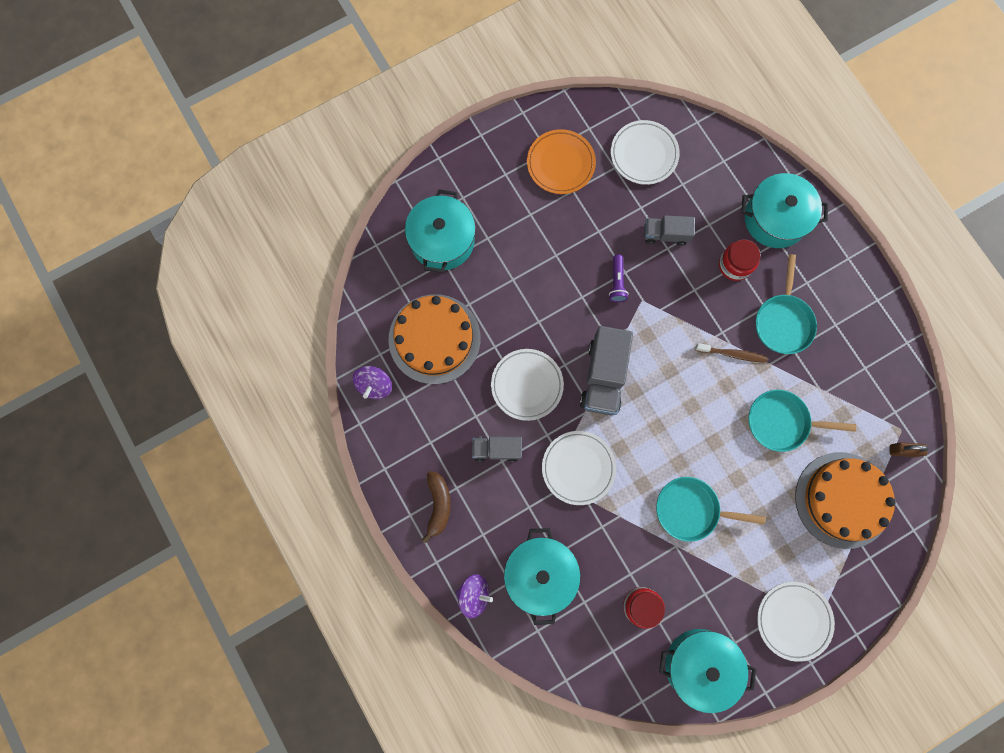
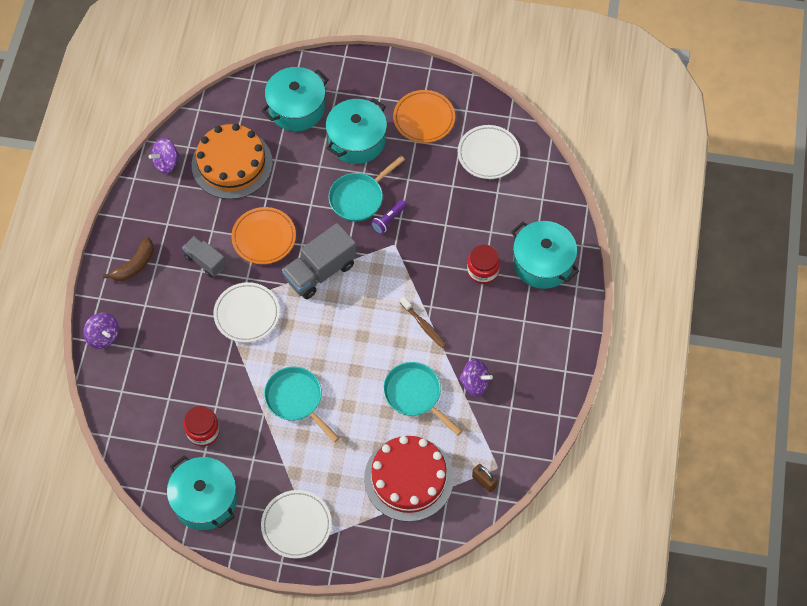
camera: 40 degrees right, 15 degrees down
white plate [491,349,564,421] -> orange plate [231,207,296,264]
turquoise pot [504,528,580,625] -> turquoise pot moved to [326,98,387,164]
grey truck [644,215,695,246] -> none
turquoise pan [756,254,817,354] -> turquoise pan moved to [329,156,405,221]
orange cake [795,452,896,549] -> red cake [364,436,454,522]
none -> purple spinning top [459,359,493,397]

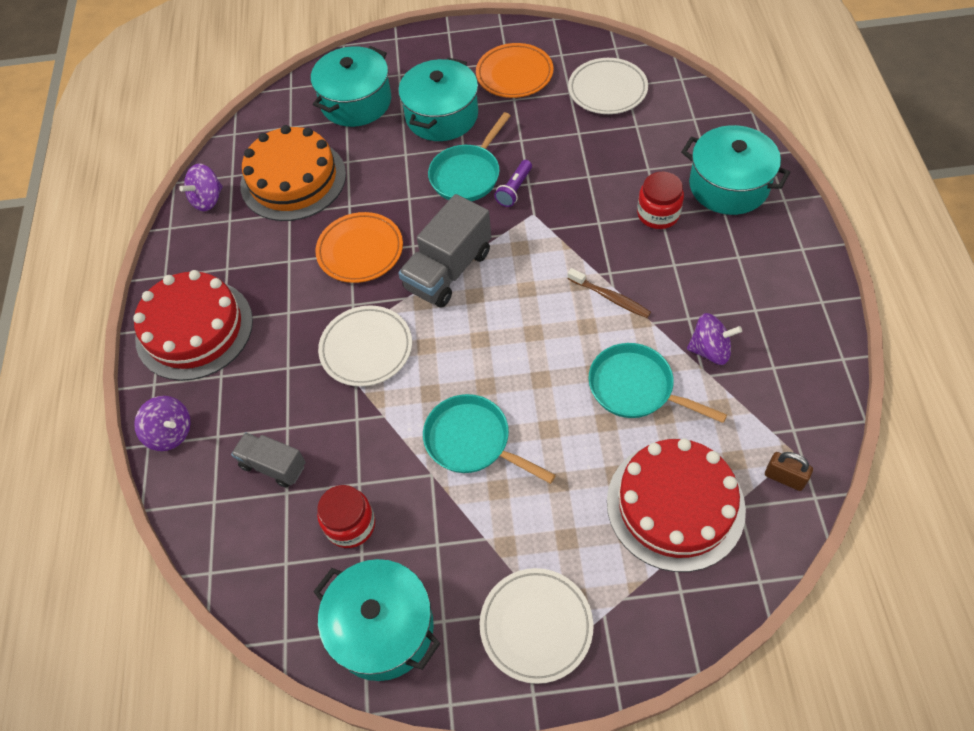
camera: 10 degrees left, 5 degrees down
brown banana [103,237,154,281] -> red cake [133,270,253,381]
grey truck [182,236,226,277] -> grey truck moved to [231,432,306,488]

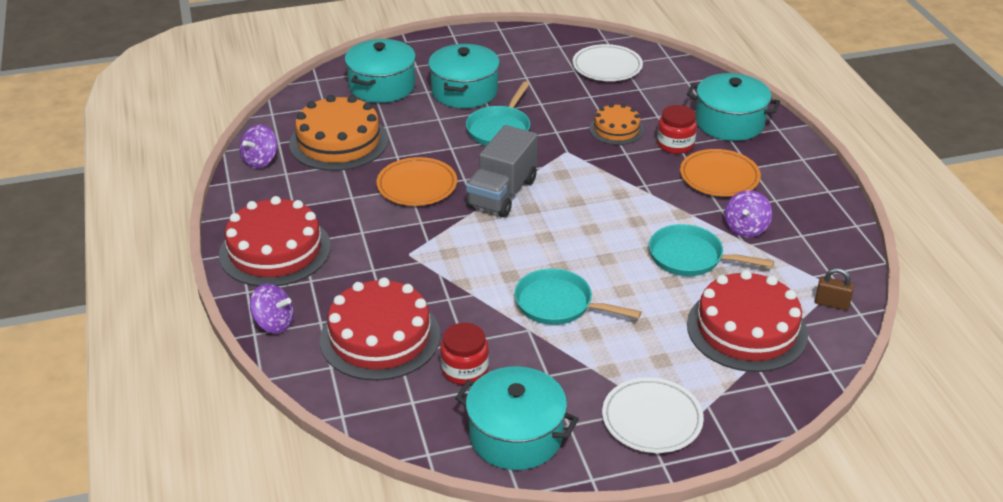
camera: 15 degrees left, 20 degrees down
grey truck [231,432,306,488] -> red cake [320,277,441,381]
white plate [318,306,412,387] -> none
orange plate [476,43,553,98] -> orange plate moved to [680,149,761,197]
purple flashlight [494,160,532,207] -> none
brown toothbrush [567,268,651,318] -> none
purple spinning top [687,313,742,365] -> purple spinning top turned 120 degrees clockwise [725,190,772,237]
none -> orange cake [589,103,644,145]

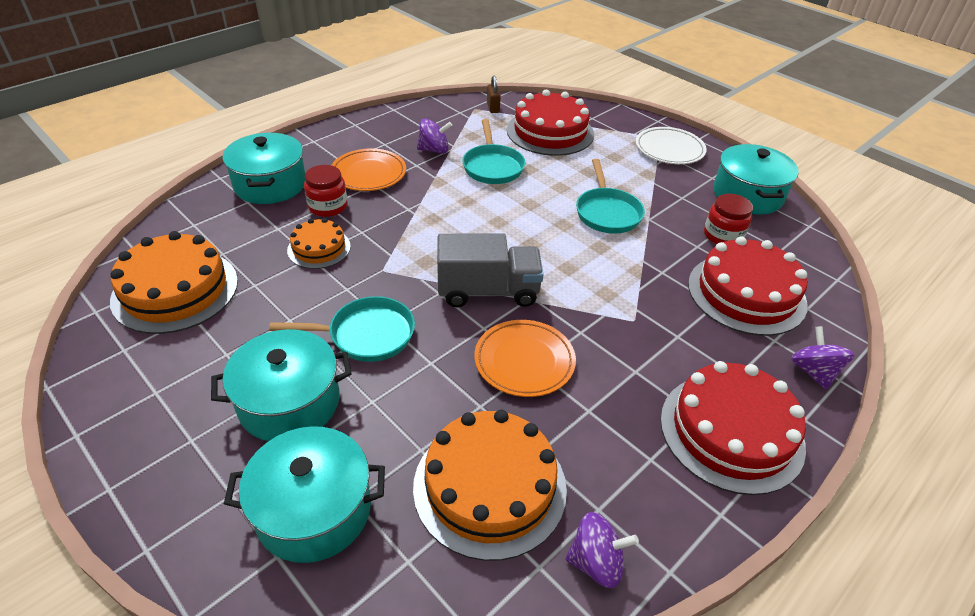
camera: 120 degrees left, 5 degrees up
white plate [572,44,643,81] -> orange cake [110,231,238,334]

